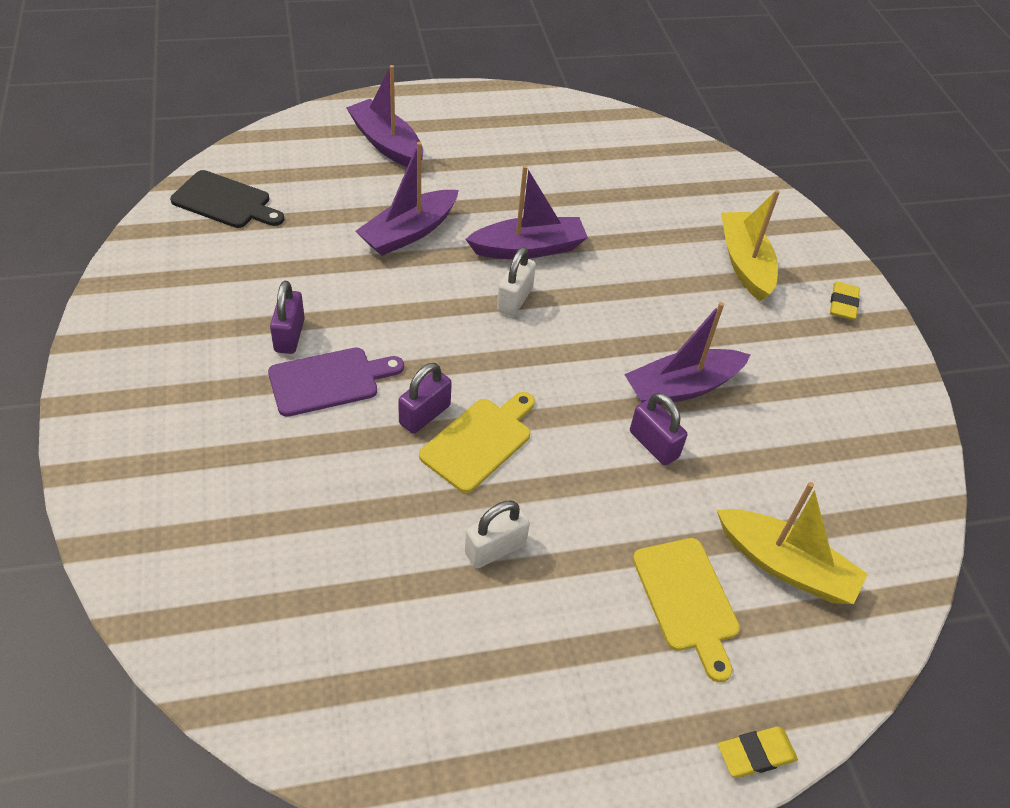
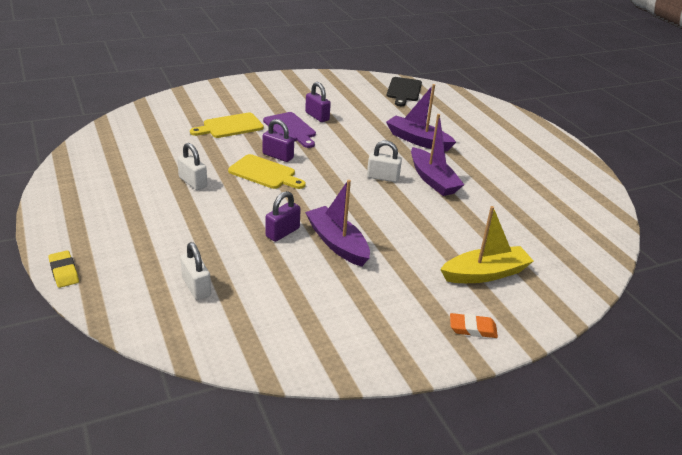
camera: 80 degrees right, 15 degrees down
purple padlock [270,281,305,354] -> purple padlock turned 60 degrees clockwise [305,82,331,122]
purple boat [346,65,423,167] -> none
yellow cutting board [633,538,740,682] -> yellow cutting board moved to [190,113,264,138]
yellow boat [717,482,868,604] -> white padlock [180,242,211,300]
yellow eraser [830,282,860,320] -> orange eraser [450,313,498,338]

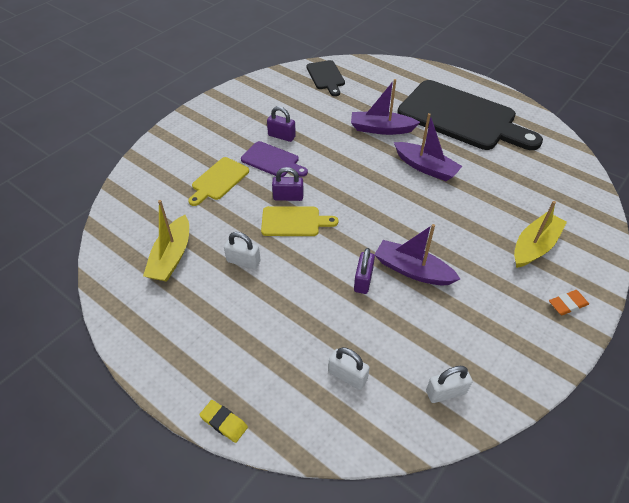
camera: 25 degrees left, 15 degrees up
white padlock [367,141,402,182] -> white padlock moved to [426,366,473,403]
none -> yellow boat [143,200,189,282]
none -> black cutting board [397,80,543,150]

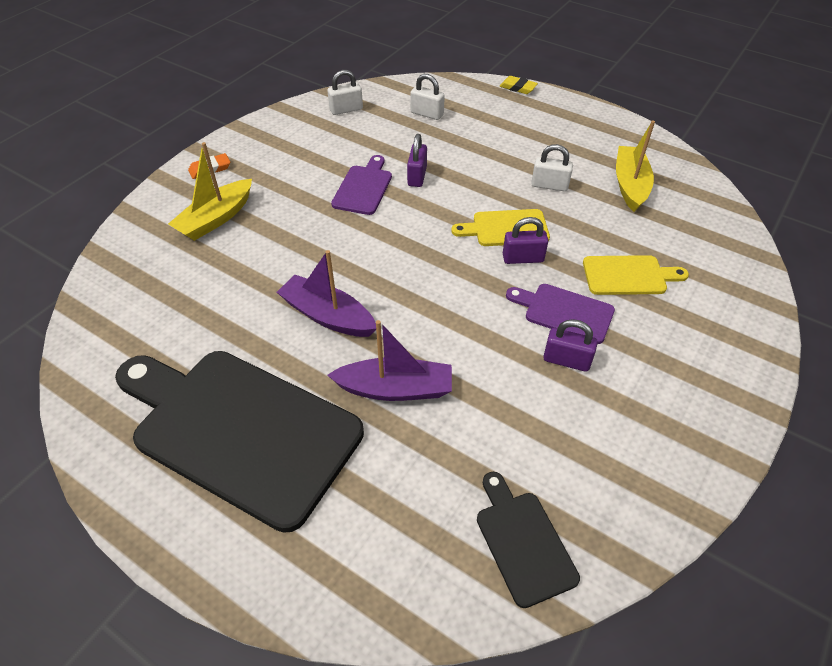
camera: 175 degrees right, 0 degrees up
yellow cutting board [188,157,249,206] -> yellow cutting board turned 60 degrees clockwise [583,255,689,295]
purple boat [374,224,460,285] -> purple cutting board [331,155,392,215]

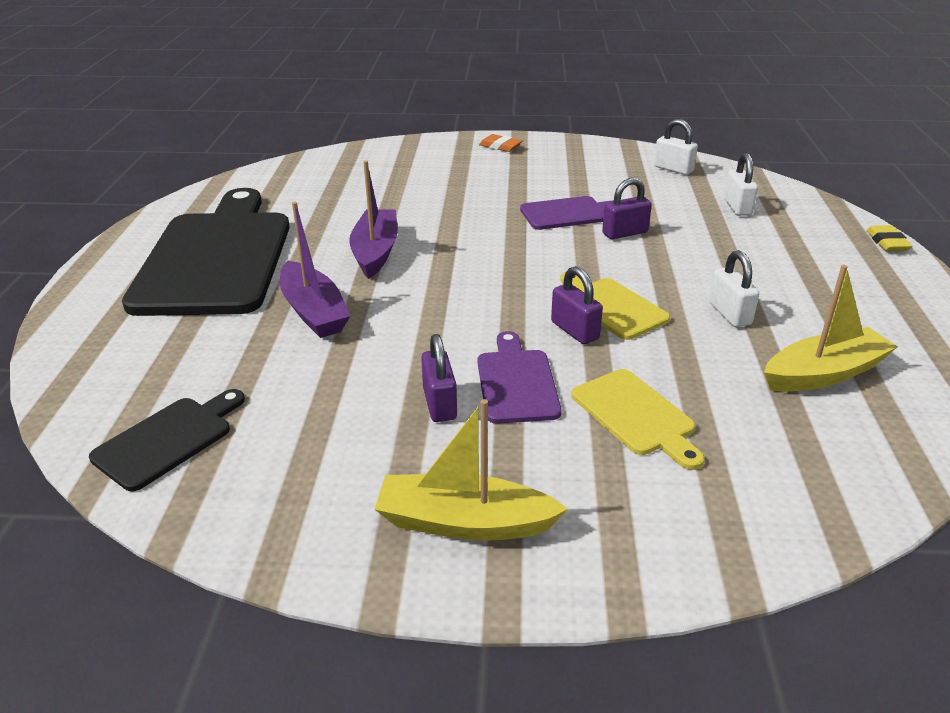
camera: 60 degrees right, 15 degrees down
yellow boat [168,142,252,241] -> yellow boat moved to [374,399,568,541]

